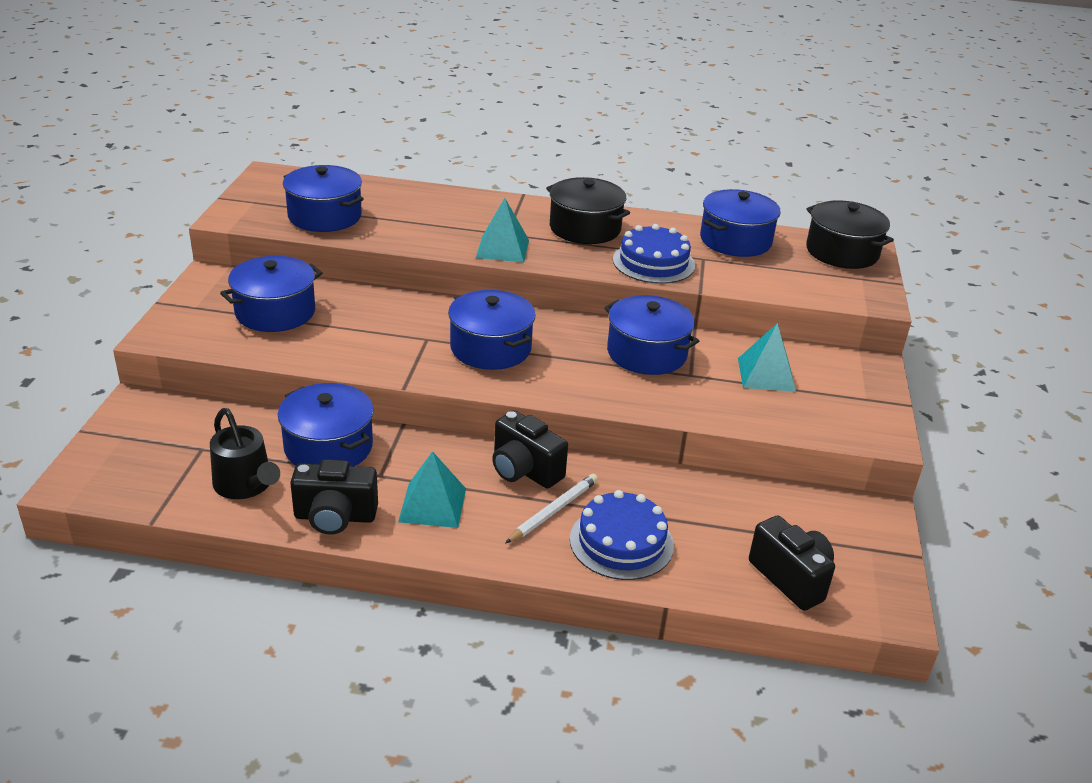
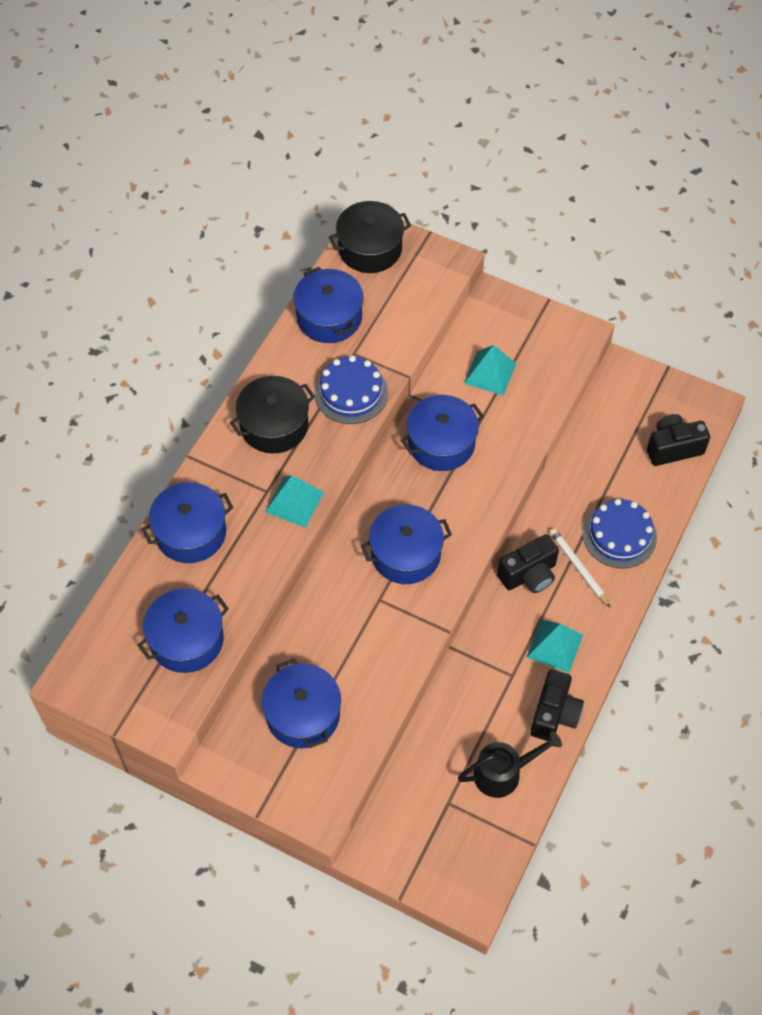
camera: 70 degrees left, 25 degrees up
blue pot [278,383,374,466] -> blue pot moved to [142,482,234,563]

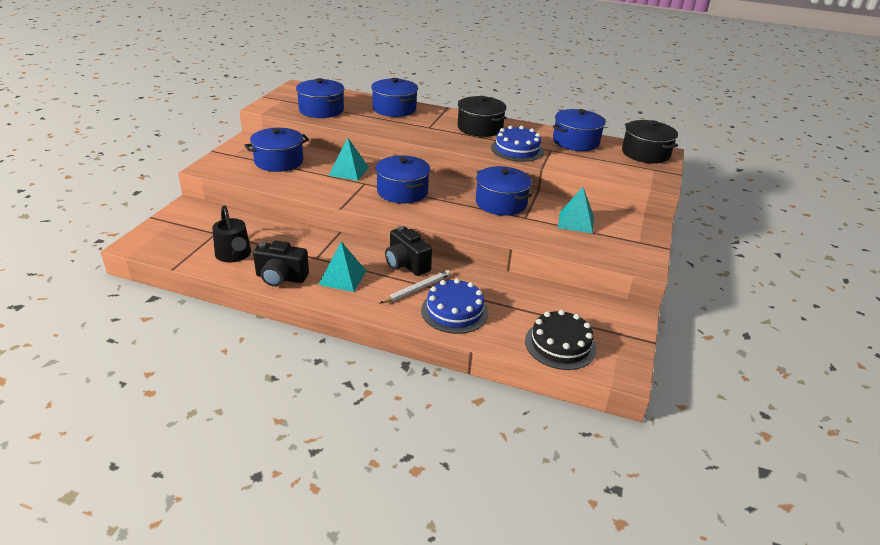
camera: 80 degrees right, 25 degrees down
turquoise pyramid [265,475,324,528] -> turquoise pyramid moved to [328,138,369,181]
black camera [647,414,710,466] -> black cake [525,310,597,370]

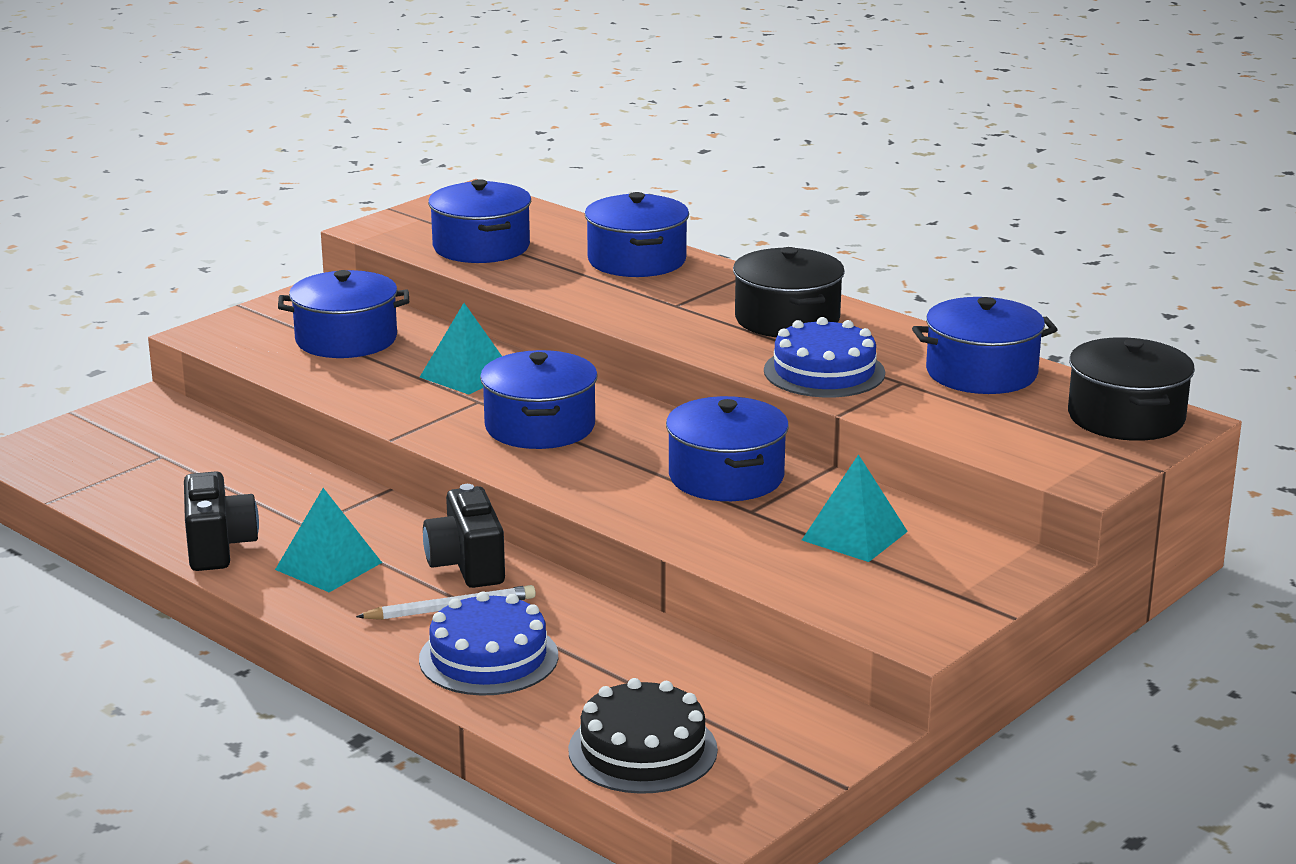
camera: 25 degrees right, 10 degrees down
black watering can [212,205,251,262] -> none
black camera [253,240,309,287] -> black camera turned 135 degrees counterclockwise [184,472,259,571]

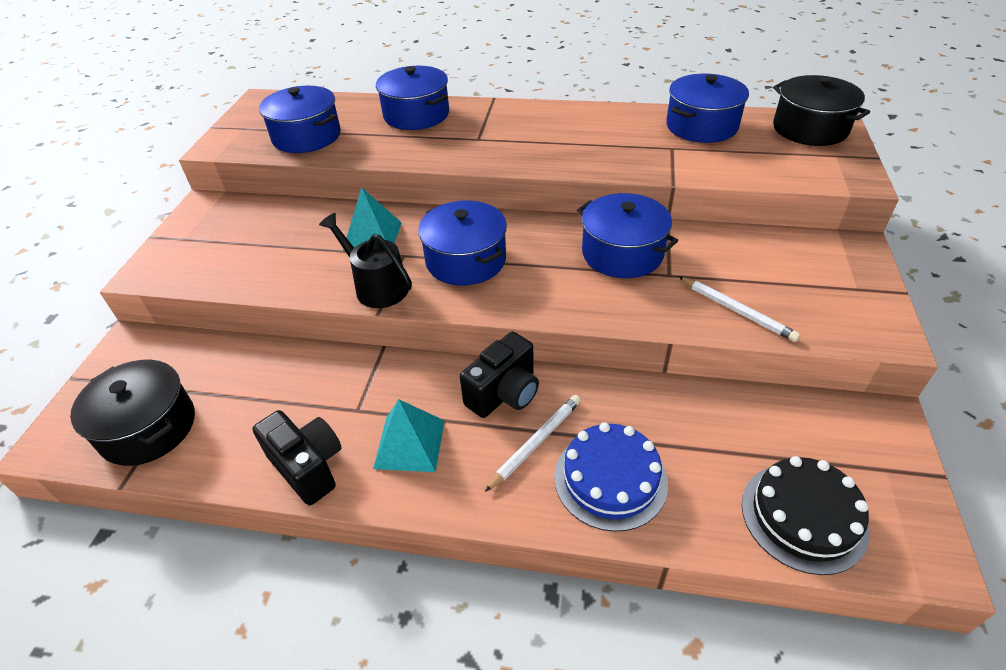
camera: 30 degrees left, 20 degrees up
blue pot [278,270,409,358] -> none
black camera [423,484,505,588] -> black camera turned 90 degrees counterclockwise [460,332,539,418]
black pot [733,247,845,337] -> black pot moved to [70,360,195,466]
blue cake [764,317,885,398] -> none
turquoise pyramid [802,454,908,562] -> none
none -> black watering can [319,213,412,308]
none -> white pencil [678,276,801,342]

